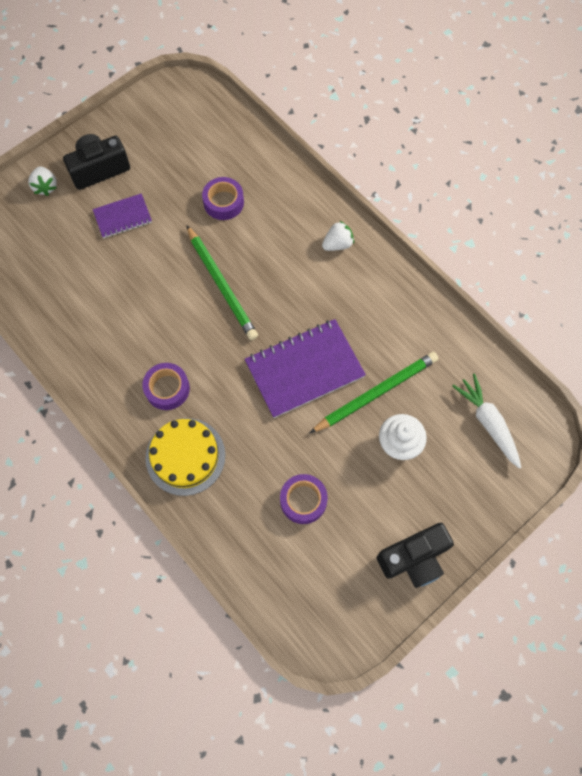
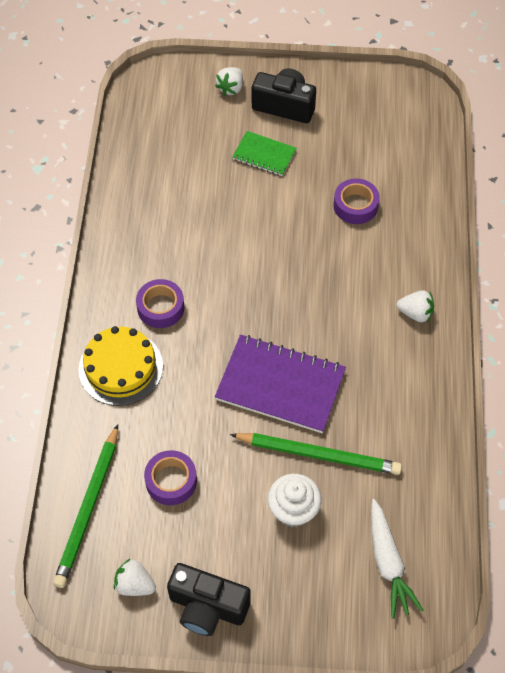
camera: 45 degrees right, 10 degrees down
purple notebook [93,193,152,238] -> green notebook [232,131,297,176]
green pencil [186,225,258,340] -> green pencil moved to [53,424,118,588]
white carrot [452,373,521,469] -> white carrot turned 150 degrees clockwise [371,499,424,619]
none -> white strawberry [114,559,156,596]

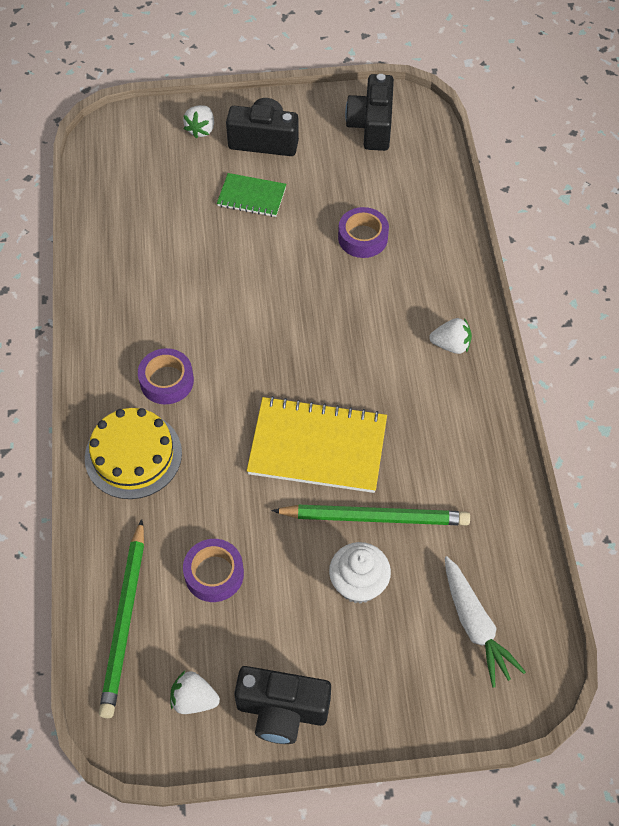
camera: 10 degrees left, 0 degrees up
purple notebook [215,335,346,433] -> yellow notebook [247,396,387,493]
none -> black camera [345,74,394,151]

